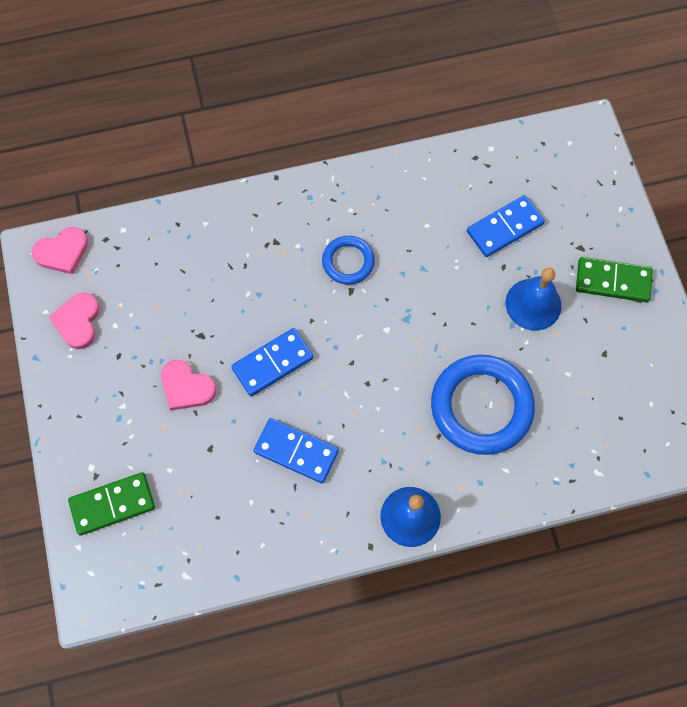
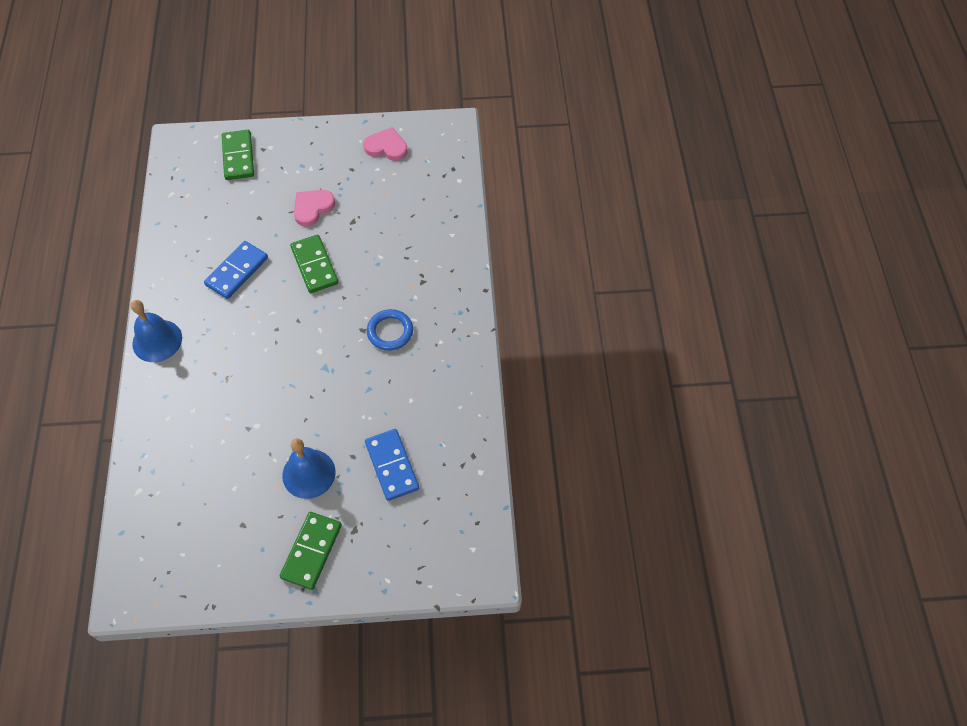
camera: 100 degrees right, 10 degrees down
pink heart [31,227,88,274] -> none
blue domino [231,328,314,396] -> green domino [290,235,338,293]
blue ring [431,355,535,455] -> none

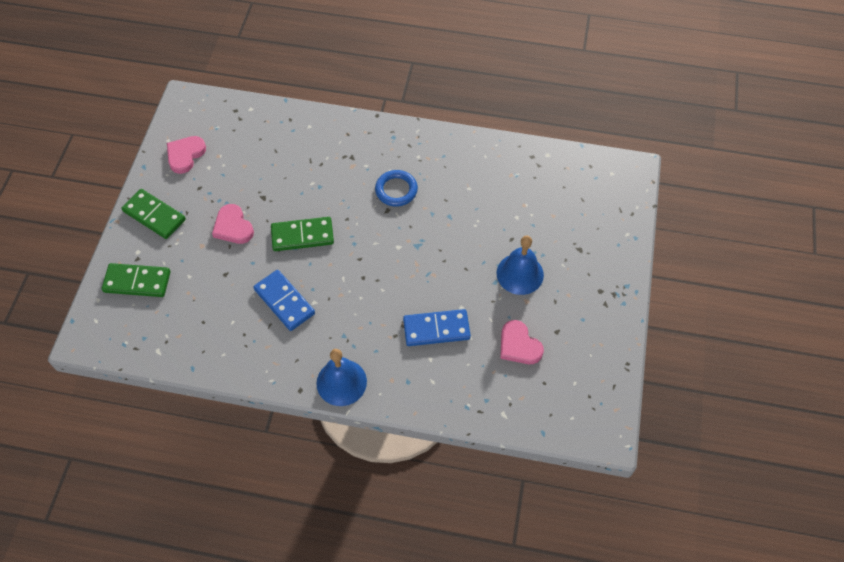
camera: 75 degrees left, 0 degrees up
green domino [280,512,342,590] -> green domino moved to [122,189,186,239]
blue domino [365,429,419,501] -> blue domino moved to [403,309,471,346]
none -> pink heart [500,320,544,364]

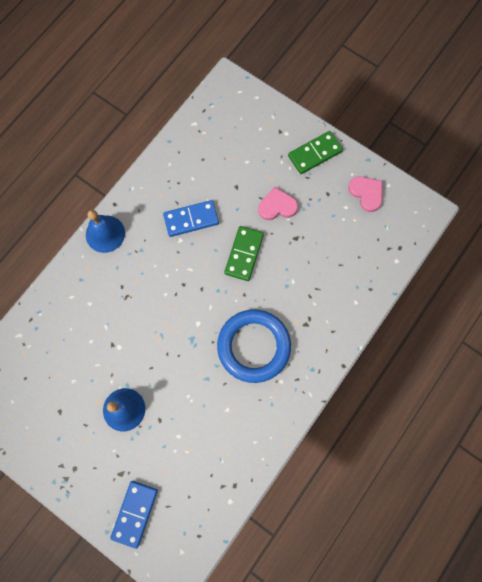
camera: 115 degrees right, 15 degrees up
green domino [102,263,171,297] -> none
blue ring [375,170,418,207] -> blue ring [217,309,291,383], size x1.86
blue domino [403,309,471,346] -> blue domino moved to [110,481,158,549]
pink heart [500,320,544,364] -> none

